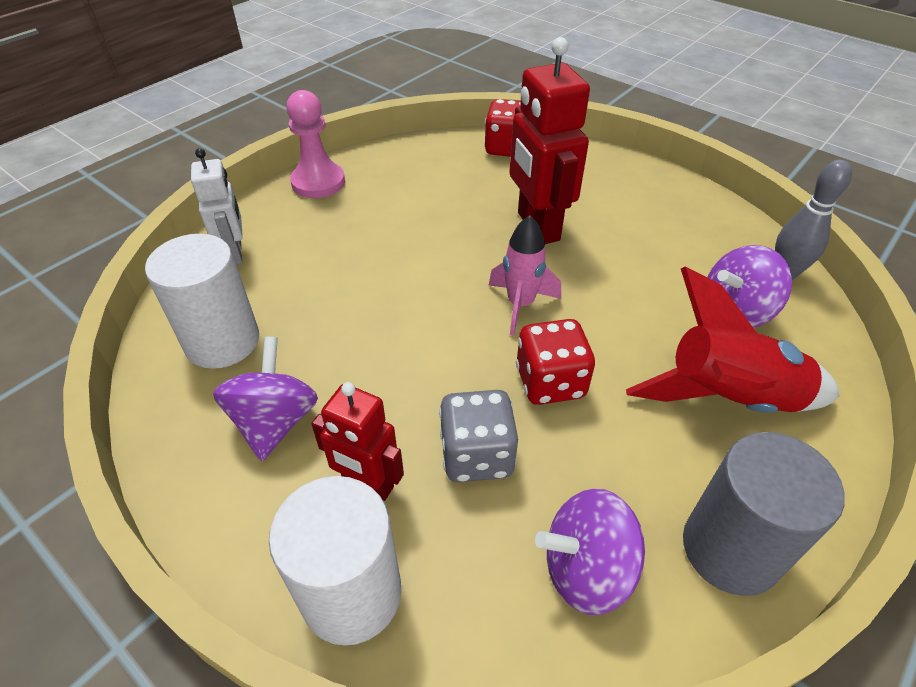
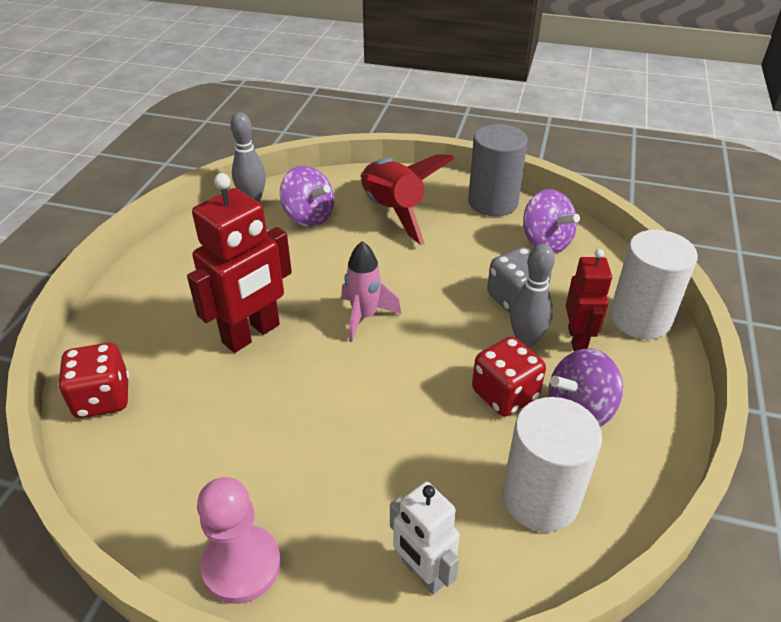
camera: 115 degrees left, 5 degrees down
white robot [191,148,243,264] -> white robot turned 90 degrees counterclockwise [390,482,460,595]
red dice [516,319,595,405] -> red dice moved to [472,336,546,417]
none -> grey bowling pin [510,244,555,348]

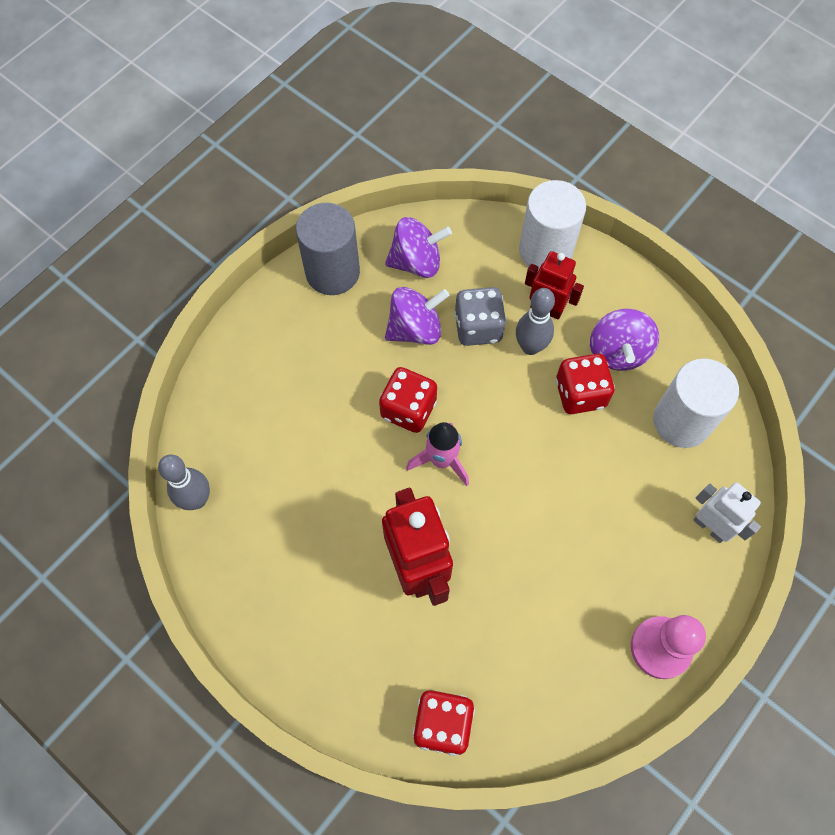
camera: 65 degrees left, 25 degrees up
purple spinning top [280,166,334,227] -> purple spinning top moved to [385,287,450,345]
red rocket [360,154,455,245] -> none
white robot [390,482,460,595] -> white robot turned 120 degrees counterclockwise [693,482,761,543]
none -> red dice [379,367,437,433]

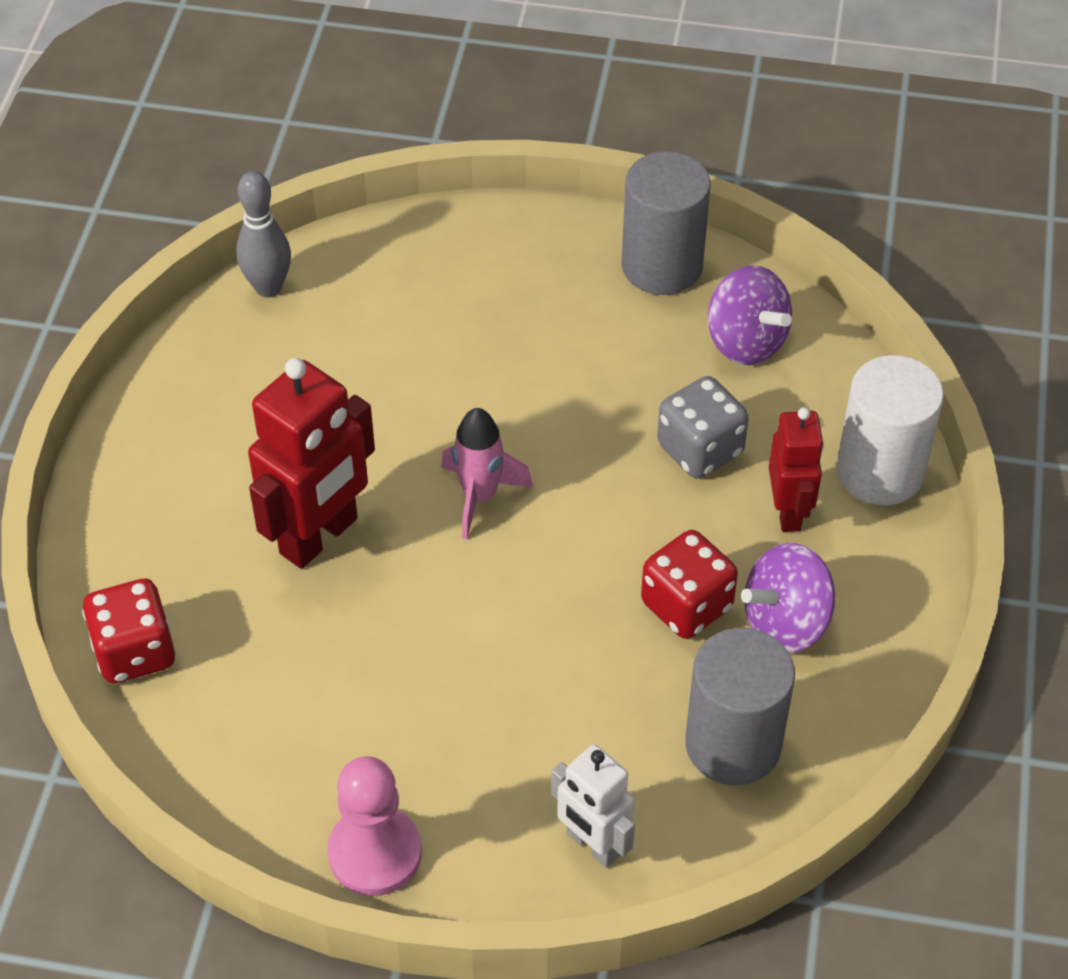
camera: 60 degrees right, 15 degrees down
red dice [379,367,437,433] -> none
purple spinning top [385,287,450,345] -> none
grey bowling pin [516,288,555,355] -> none
white cylinder [653,359,739,448] -> grey cylinder [685,628,795,785]
white robot [693,482,761,543] -> white robot turned 120 degrees clockwise [551,744,635,868]

